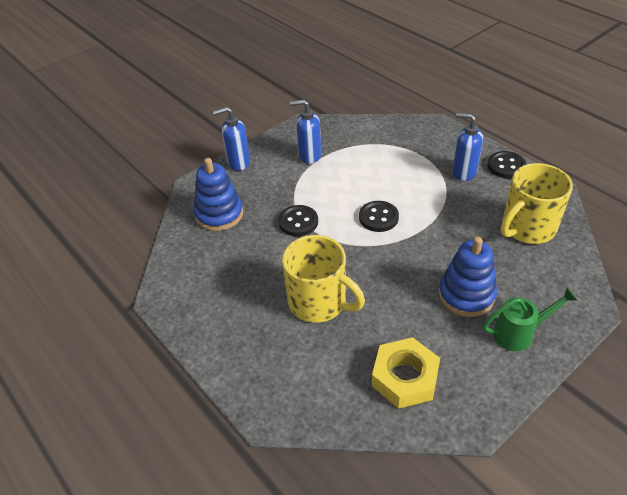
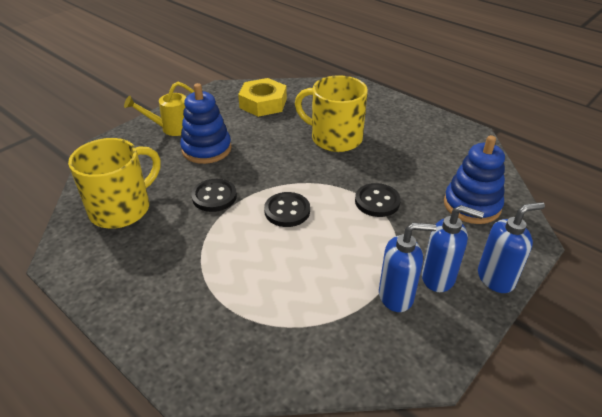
camera: 170 degrees right, 5 degrees down
blue soap dispenser [453,113,483,181] -> blue soap dispenser moved to [422,205,484,292]
green watering can [483,287,578,351] -> yellow watering can [124,82,194,136]
black button [487,151,526,178] -> black button moved to [191,179,237,212]

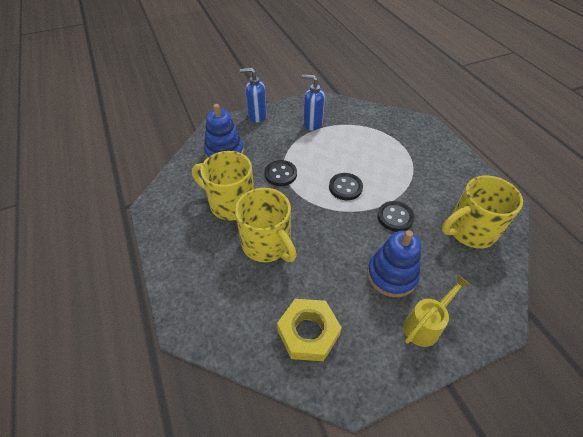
camera: 155 degrees left, 10 degrees up
yellow watering can [124,82,194,136] -> yellow watering can turned 45 degrees counterclockwise [403,275,471,347]
blue soap dispenser [422,205,484,292] -> none
none -> yellow mug [192,151,254,221]

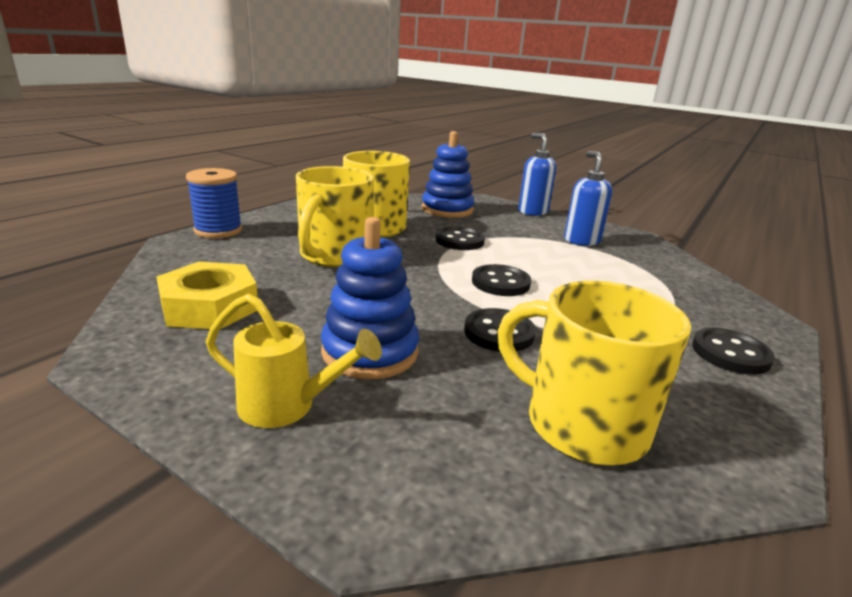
camera: 55 degrees right, 25 degrees down
none -> blue spool [186,168,242,238]
none -> black button [692,328,775,375]

